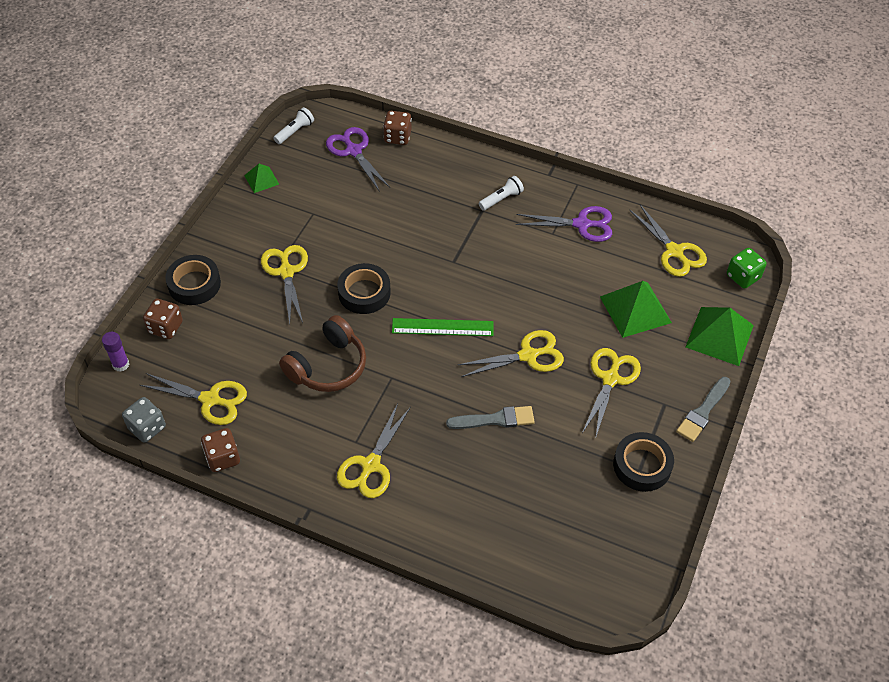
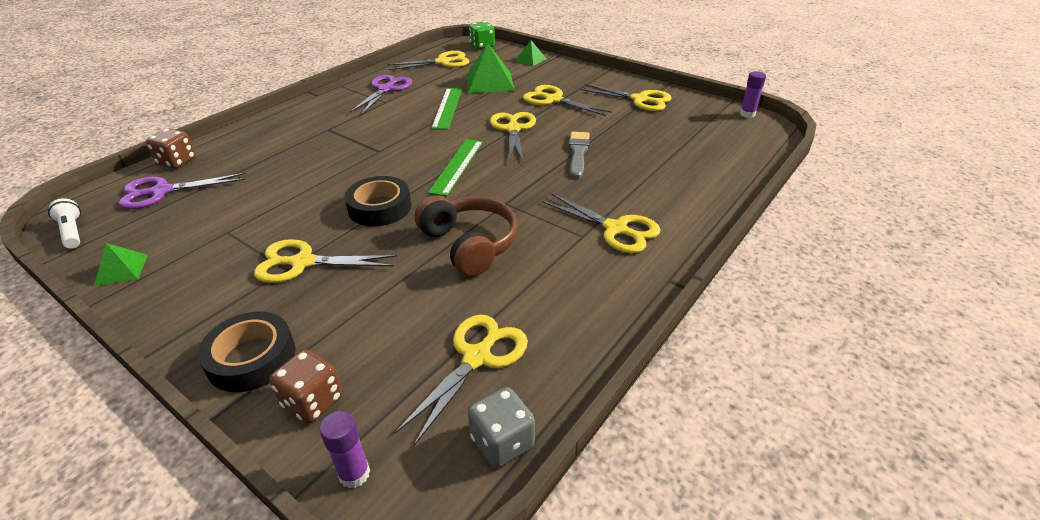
camera: 75 degrees left, 15 degrees down
brown dice [201,428,240,472] -> none
white flashlight [479,176,524,211] -> none
black tape [613,432,674,492] -> yellow scissors [580,84,672,111]
grey brush [676,377,731,442] -> none
green pyramid [686,307,754,366] -> green pyramid [515,40,547,66], size x0.54
none -> green ruler [431,88,462,130]
none -> purple glue stick [740,71,766,118]

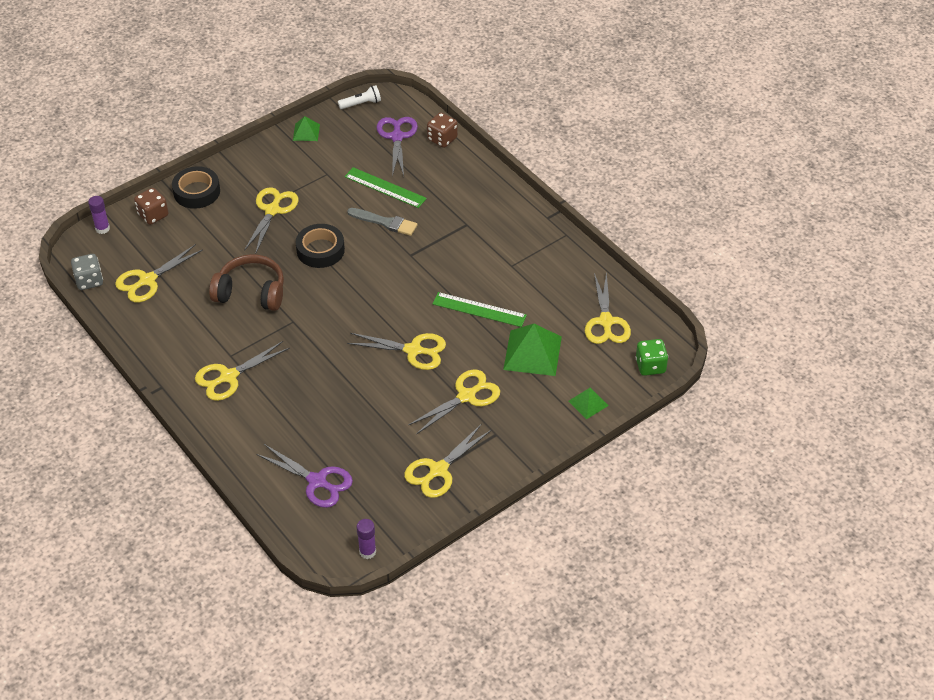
camera: 105 degrees right, 10 degrees up
purple scissors [350,75,412,115] -> purple scissors moved to [256,444,353,508]
yellow scissors [395,315,528,446] -> yellow scissors turned 90 degrees clockwise [115,244,203,302]
brown headphones [415,195,518,277] -> brown headphones turned 150 degrees counterclockwise [209,254,284,311]
green ruler [428,139,483,196] -> green ruler moved to [344,167,427,208]
grey brush [569,132,590,179] -> grey brush moved to [347,208,418,236]

